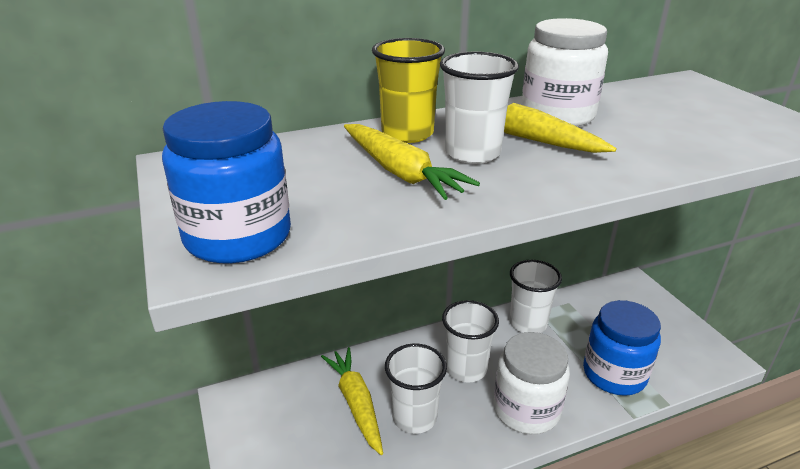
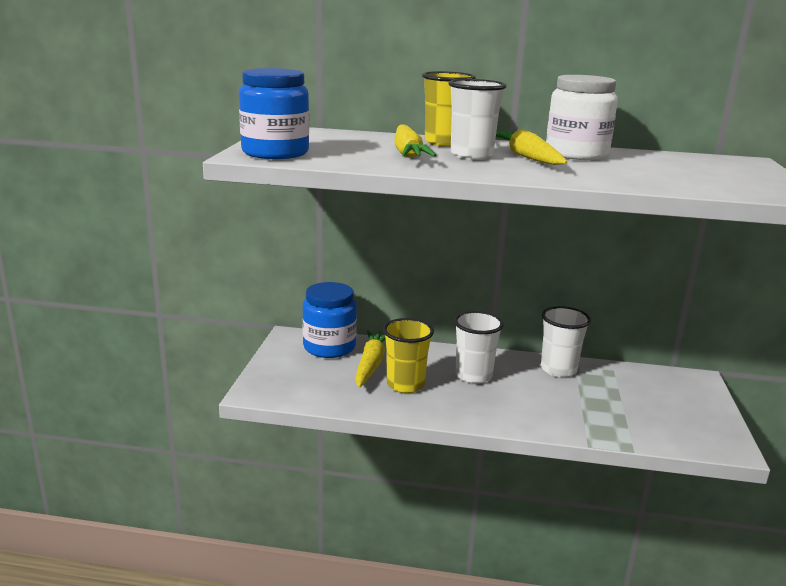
camera: 30 degrees right, 10 degrees down
white cup [385,344,447,434] -> yellow cup [383,318,434,393]
white jar [494,332,570,434] -> none
blue jar [583,300,661,396] -> blue jar moved to [302,282,357,358]

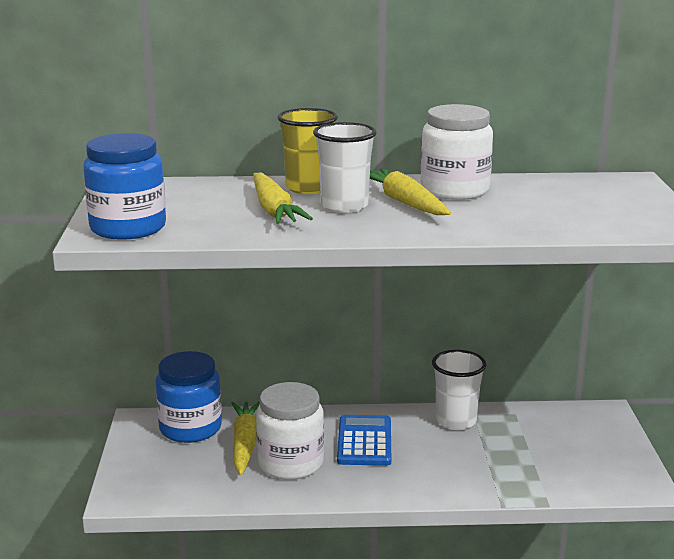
camera: 10 degrees left, 0 degrees up
yellow cup [383,318,434,393] -> white jar [256,382,324,480]
white cup [454,311,504,384] -> blue calculator [337,415,391,466]

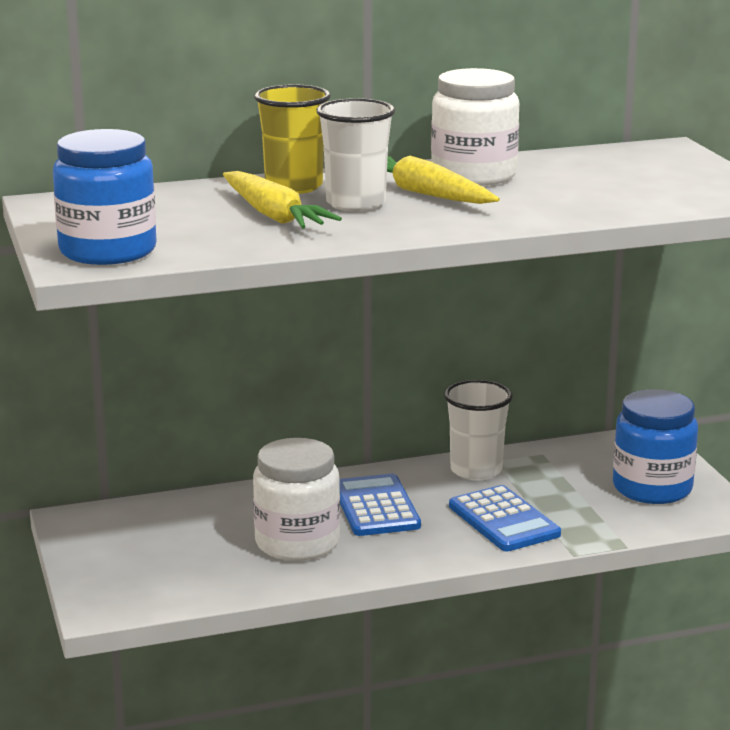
camera: 15 degrees left, 0 degrees up
blue jar [156,351,222,443] -> blue jar moved to [613,389,698,504]
yellow carrot [231,401,260,475] -> none
none -> blue calculator [449,485,561,552]

